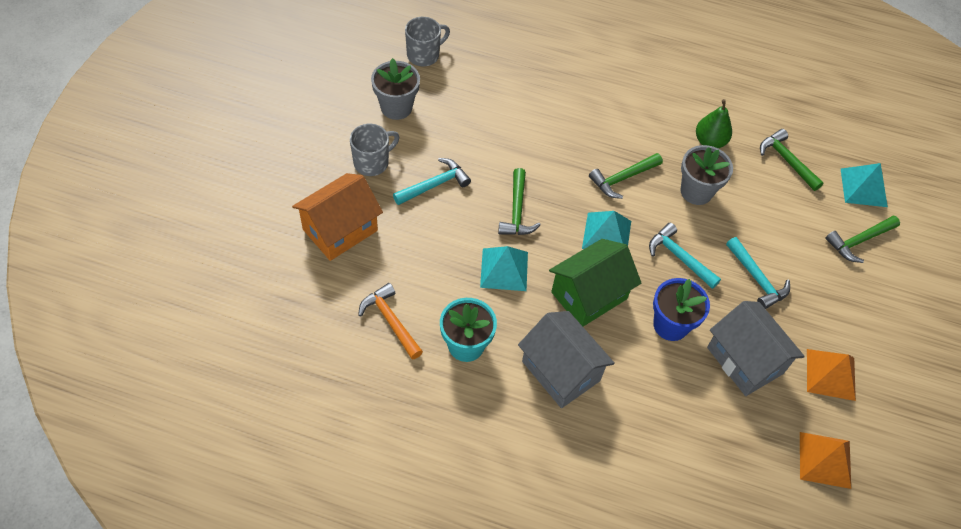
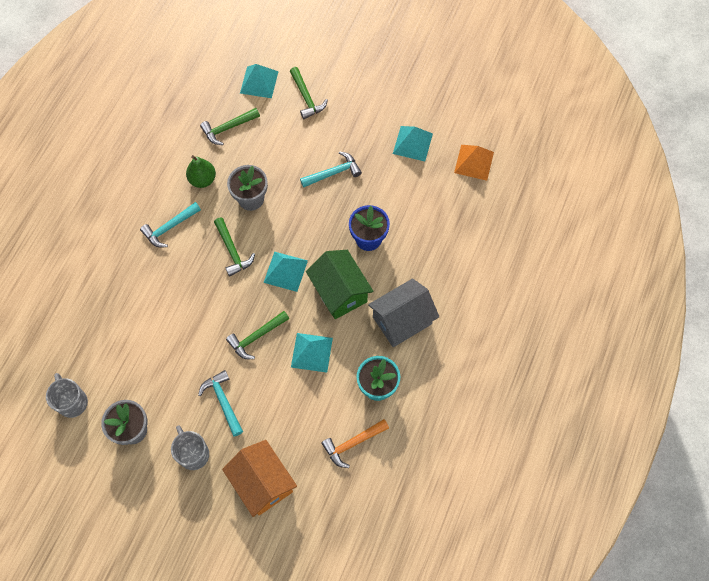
camera: 80 degrees left, 10 degrees up
green hammer [498,168,541,235] -> green hammer turned 135 degrees clockwise [226,311,289,359]
turquoise hammer [649,223,721,289] -> turquoise hammer moved to [140,202,201,247]
grey house [707,301,805,396] -> none
orange pyramid [807,349,856,401] -> turquoise pyramid [393,126,433,161]

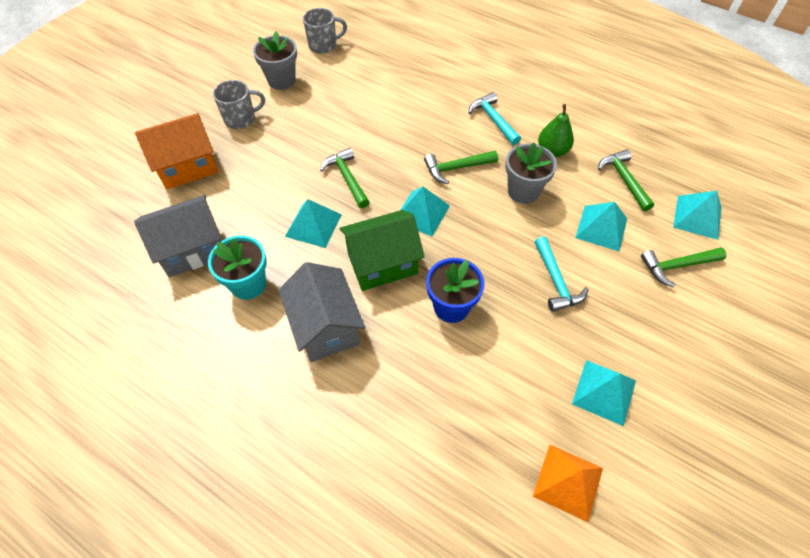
camera: 100 degrees right, 10 degrees down
turquoise hammer [198,370,243,437] -> none
orange hammer [321,419,389,468] -> grey house [134,195,222,277]
none -> turquoise pyramid [575,202,627,251]

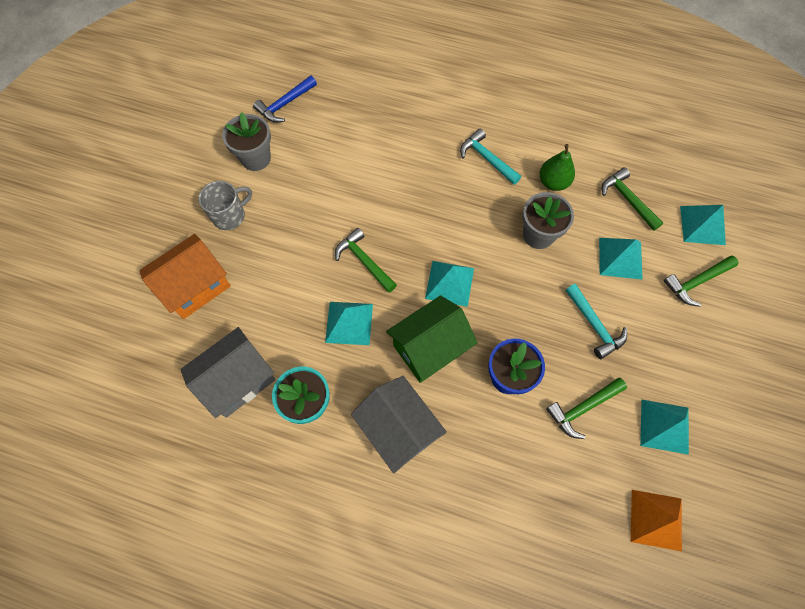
camera: 15 degrees left, 10 degrees up
grey mug [303,8,347,54] -> blue hammer [253,76,317,123]
green hammer [424,151,498,184] -> green hammer moved to [546,378,627,439]

